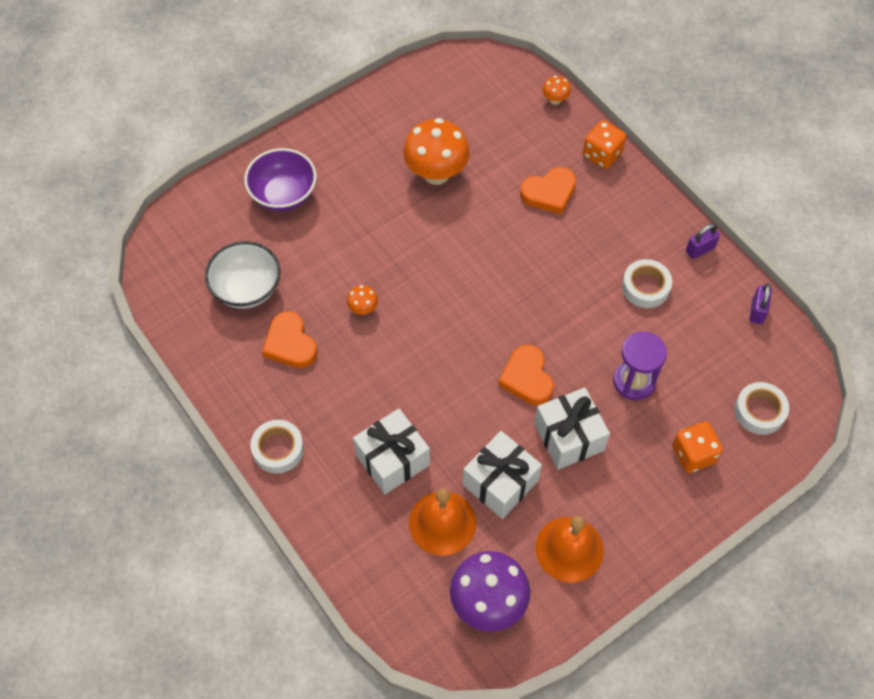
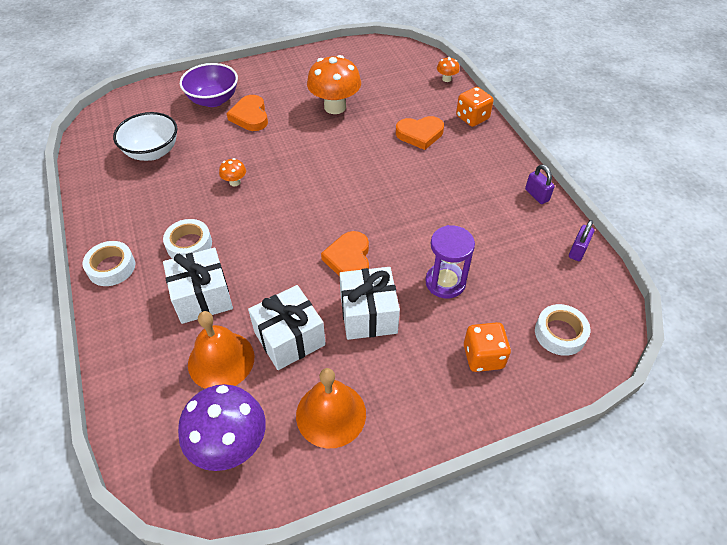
camera: 15 degrees right, 10 degrees down
orange heart [262,311,317,368] -> orange heart moved to [226,95,268,131]
white tape [622,259,672,308] -> white tape moved to [163,219,212,259]
purple padlock [686,223,720,259] -> purple padlock turned 75 degrees clockwise [525,164,555,204]

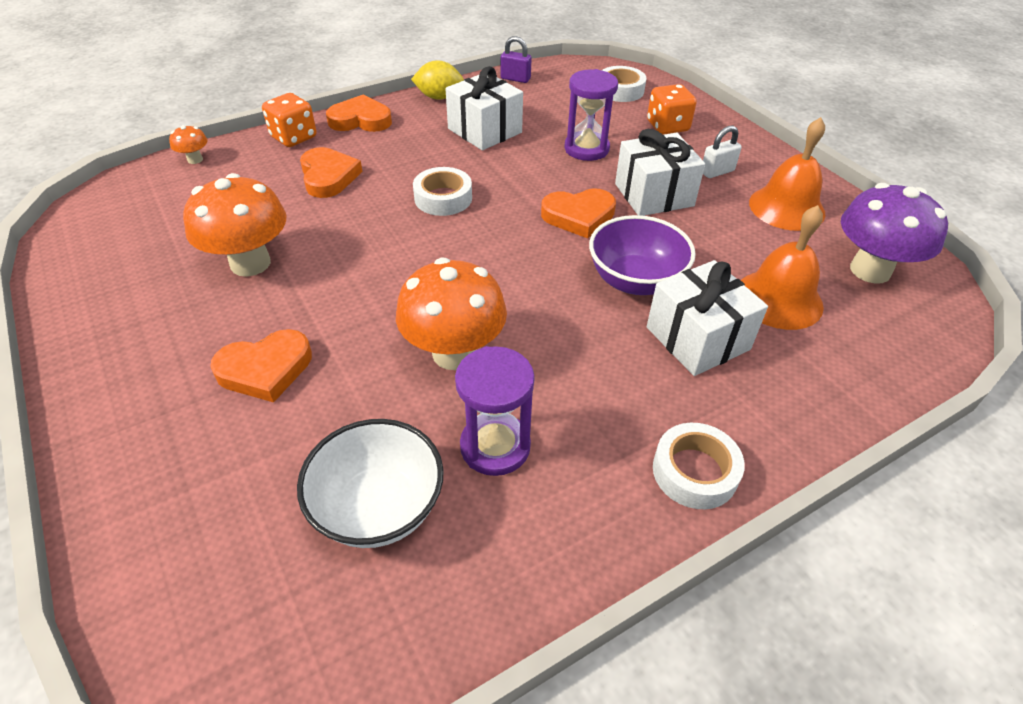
camera: 100 degrees left, 5 degrees down
white tape [163,219,212,259] -> white tape moved to [413,167,472,216]
purple bowl [180,63,238,107] -> purple bowl moved to [589,215,696,295]
orange mushroom [219,158,246,186] -> orange mushroom [396,258,507,370], size x2.23
white gift [248,285,326,370] -> white gift moved to [445,66,523,150]
purple padlock [525,164,555,204] -> yellow lemon [411,60,464,100]
none -> orange heart [326,94,392,132]
none -> purple hourglass [455,346,535,476]
none -> white padlock [703,126,742,178]

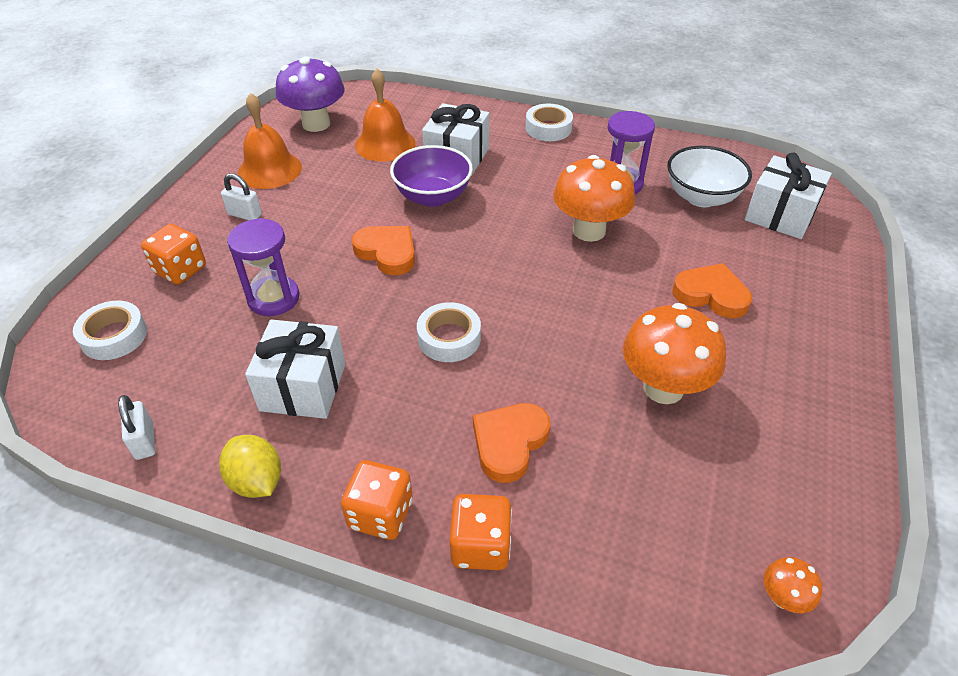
camera: 130 degrees left, 0 degrees up
orange mushroom [169,125,208,164] -> orange mushroom moved to [764,557,822,613]
orange heart [326,94,392,132] -> orange dice [341,460,413,540]
purple padlock [501,36,532,83] -> white padlock [118,395,155,460]
white gift [615,129,705,216] -> white gift moved to [745,152,832,239]

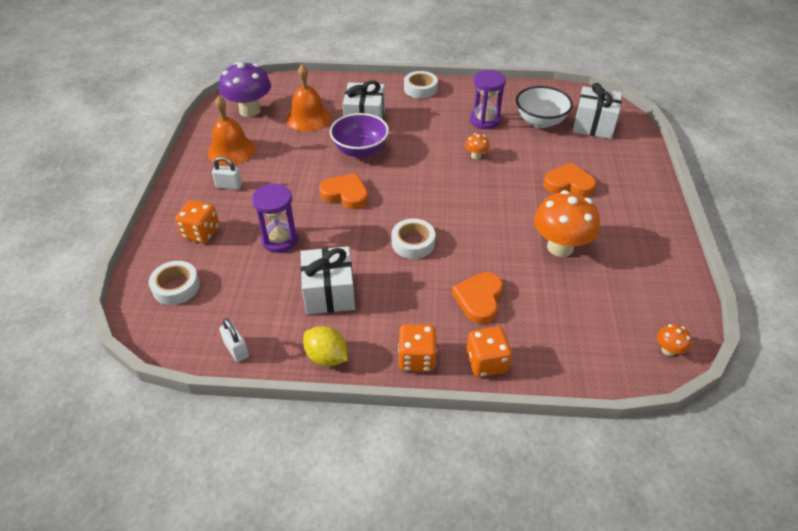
camera: 15 degrees left, 0 degrees up
orange mushroom [553,155,635,242] -> orange mushroom [465,133,490,159], size x0.45

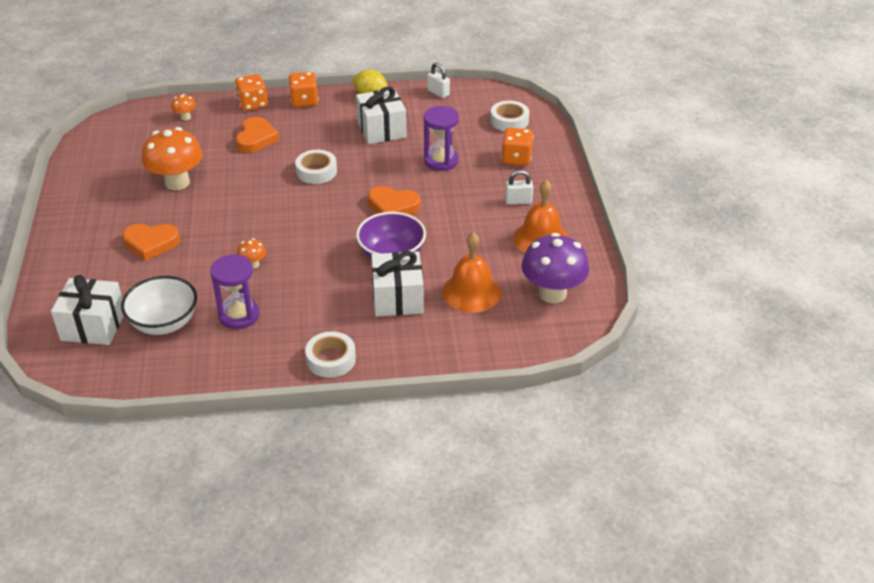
camera: 170 degrees right, 5 degrees down
orange mushroom [657,324,692,356] -> orange mushroom moved to [171,94,196,120]

